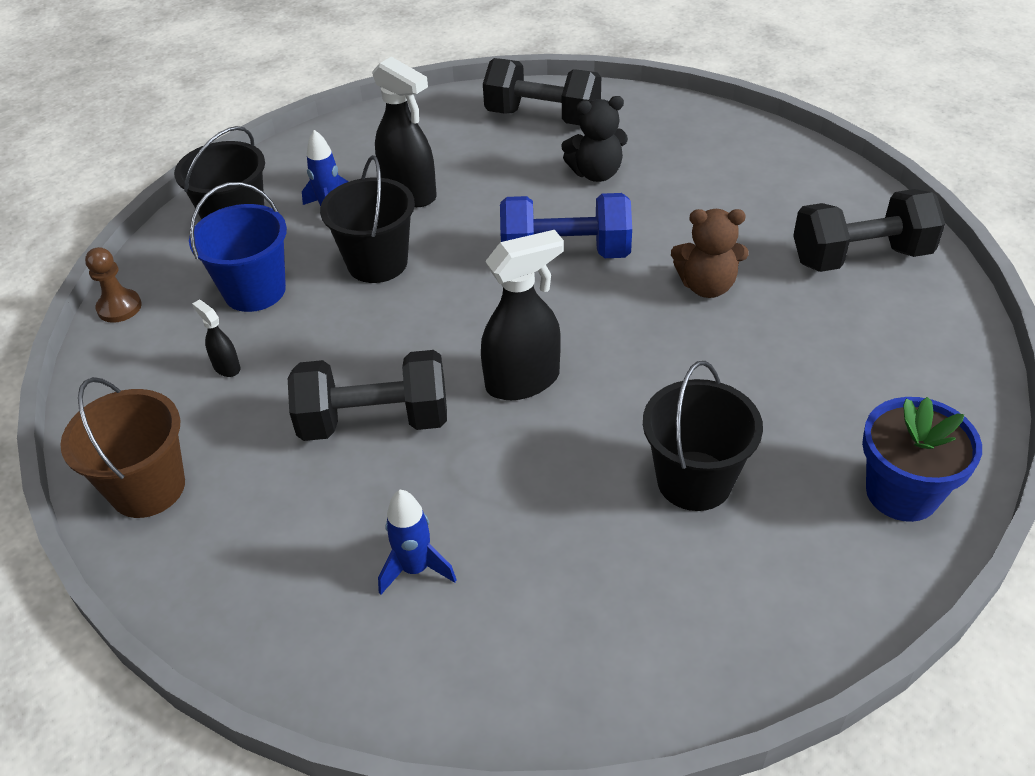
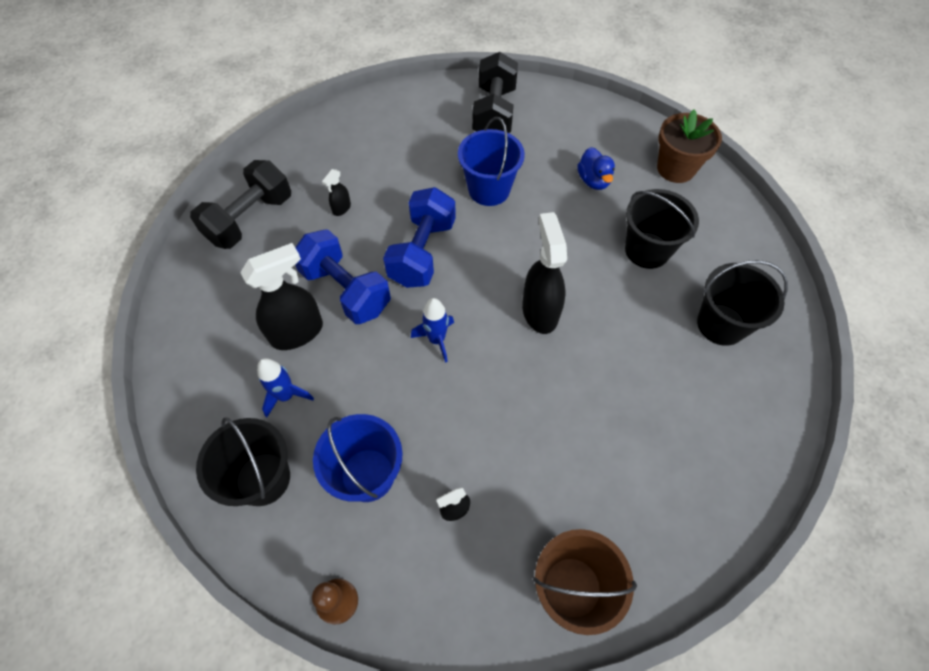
camera: 75 degrees left, 15 degrees up
black dumbbell [288,350,447,441] -> none
black bucket [320,155,415,283] -> black bucket moved to [697,260,788,346]
blue rocket [378,490,457,595] -> blue rocket moved to [411,298,454,363]
black teddy bear [561,96,628,182] -> black spray bottle [322,169,351,216]
brown teddy bear [671,209,749,298] -> blue bucket [458,117,525,206]
blue flower pot [862,397,982,522] -> brown flower pot [657,110,722,183]
none -> blue dumbbell [295,229,391,324]
none -> blue duck [577,147,615,190]

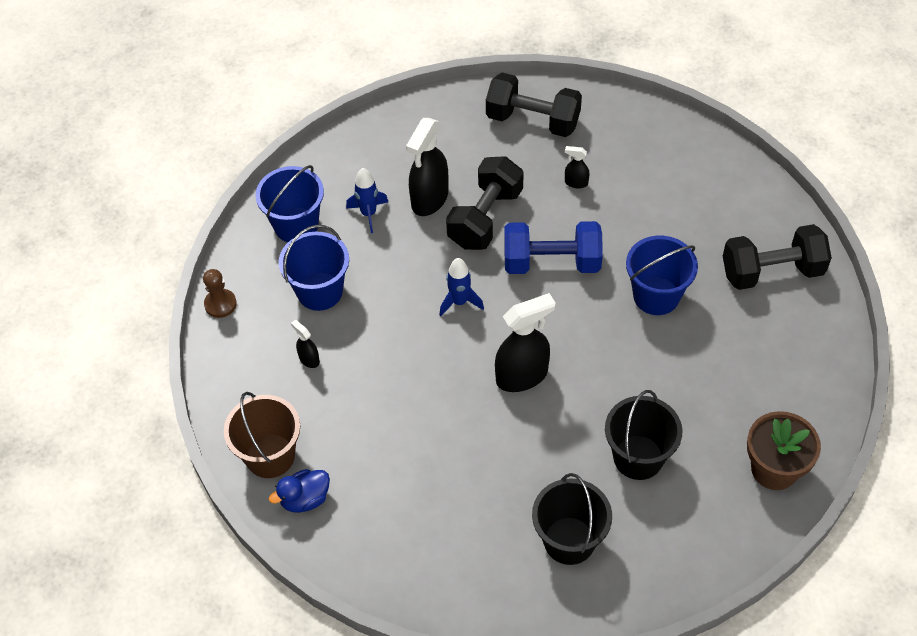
camera: 75 degrees right, 5 degrees down
black bucket [196,417,290,506] -> blue bucket [255,165,324,242]
black spray bottle [240,243,323,350] -> black spray bottle turned 75 degrees clockwise [406,118,448,216]
blue dumbbell [295,229,391,324] -> black dumbbell [446,156,524,250]
blue duck [577,147,615,190] -> blue duck moved to [269,469,330,513]

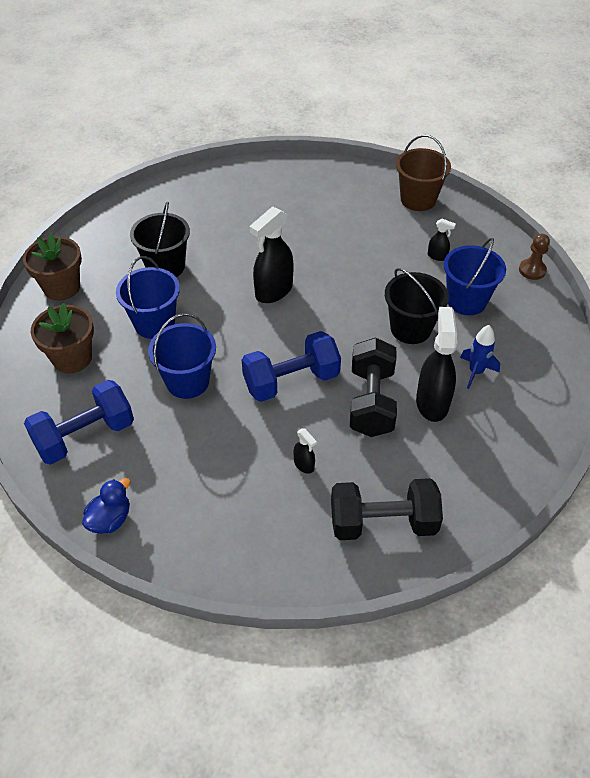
camera: 155 degrees right, 5 degrees down
blue bucket [255,165,324,242] -> blue bucket moved to [116,256,180,339]
blue duck [269,469,330,513] -> blue duck moved to [82,478,130,534]
blue rocket [440,258,484,316] -> none
black bucket [532,473,612,565] -> black bucket moved to [385,268,449,344]
black spray bottle [565,146,589,188] -> black spray bottle turned 60 degrees clockwise [294,428,317,474]
black dumbbell [723,224,832,290] -> blue dumbbell [24,380,134,465]
none -> brown flower pot [31,303,94,373]

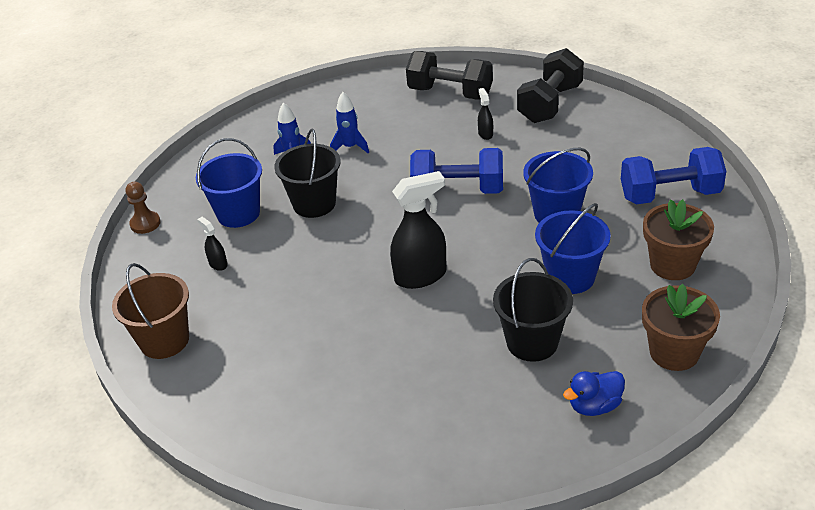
camera: 150 degrees left, 10 degrees down
blue duck [82,478,130,534] -> blue duck moved to [563,371,625,416]
black dumbbell [350,337,397,437] -> black dumbbell moved to [517,48,584,123]
black spray bottle [416,307,457,422] -> blue rocket [330,92,369,154]

